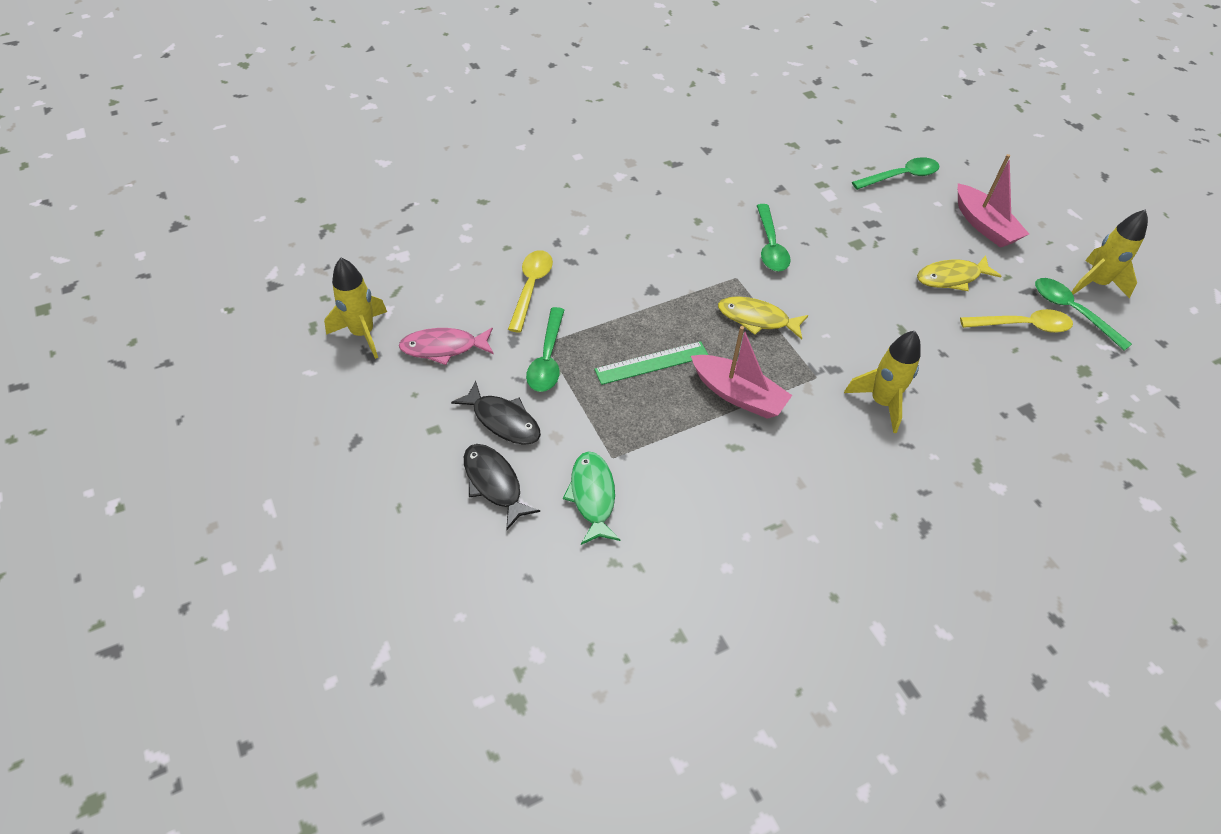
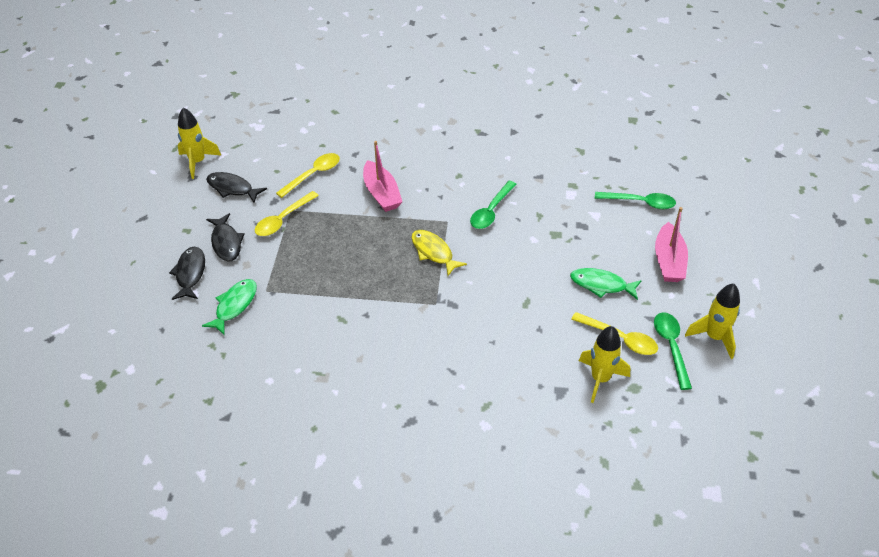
camera: 35 degrees right, 5 degrees down
pink fish [399,328,494,365] -> black fish [206,172,267,203]
green spoon [526,307,564,392] -> yellow spoon [255,191,319,236]
green ruler [594,341,708,385] -> none
pink boat [691,326,792,419] -> pink boat moved to [363,141,402,212]
yellow rocket [844,331,921,433] -> yellow rocket moved to [579,326,630,403]
yellow fish [917,255,1001,291] -> green fish [570,268,642,300]

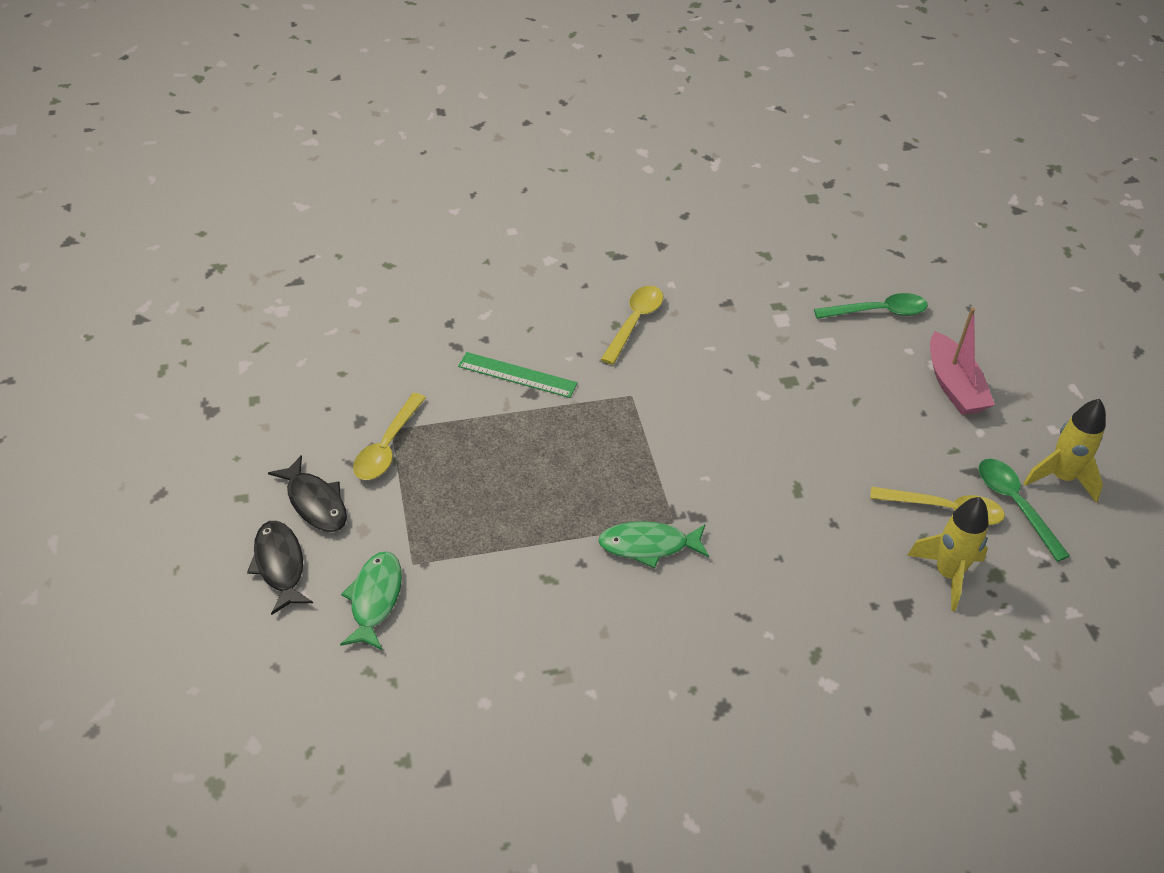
camera: 20 degrees left, 0 degrees up
yellow rocket [178,107,222,179] -> none
black fish [206,172,267,203] -> none
yellow spoon [276,153,340,198] -> yellow spoon moved to [601,286,663,365]
pink boat [363,141,402,212] -> green ruler [458,352,578,398]
yellow fish [411,230,467,276] -> none
green spoon [470,181,517,229] -> none
green fish [570,268,642,300] -> green fish moved to [598,521,709,568]

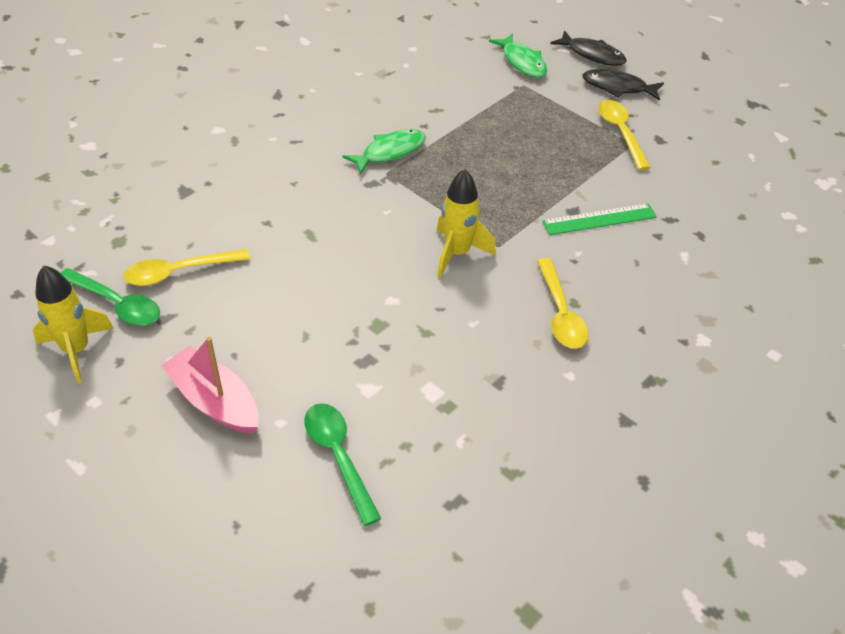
camera: 145 degrees right, 0 degrees up
green spoon [814,293,928,319] -> green spoon turned 105 degrees clockwise [304,403,381,526]
yellow rocket [907,497,988,611] -> yellow rocket moved to [437,169,496,278]

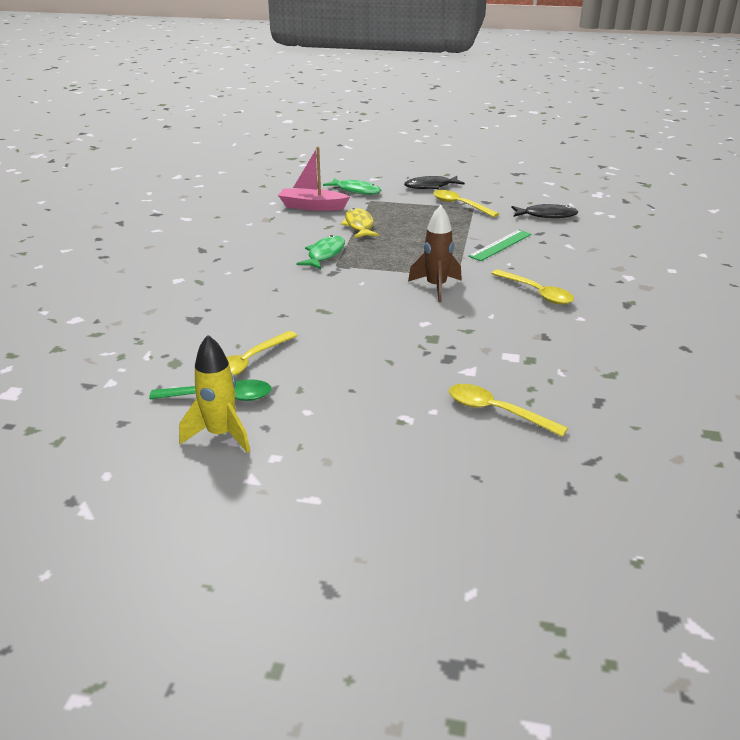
camera: 30 degrees left, 15 degrees down
pink boat [161,337,259,434] -> pink boat moved to [278,147,350,211]
green spoon [304,403,381,526] -> yellow spoon [449,384,568,437]
yellow rocket [437,169,496,278] -> brown rocket [408,205,462,302]
black fish [550,30,627,66] -> black fish moved to [511,204,578,218]
none -> yellow fish [341,208,379,238]

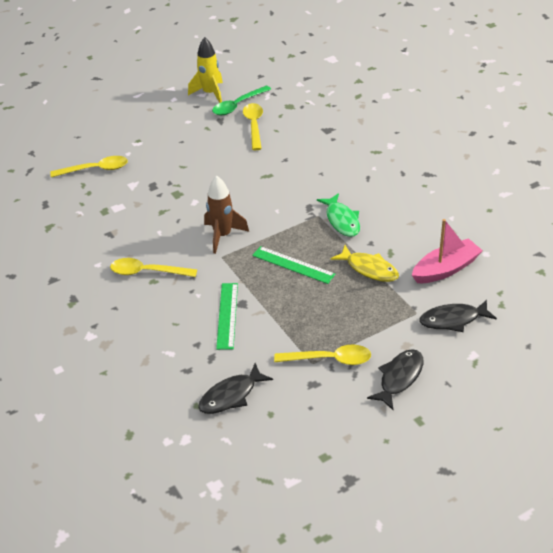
camera: 140 degrees right, 10 degrees up
green fish [323,178,381,195] -> black fish [419,300,497,332]
none -> green ruler [252,246,336,284]

